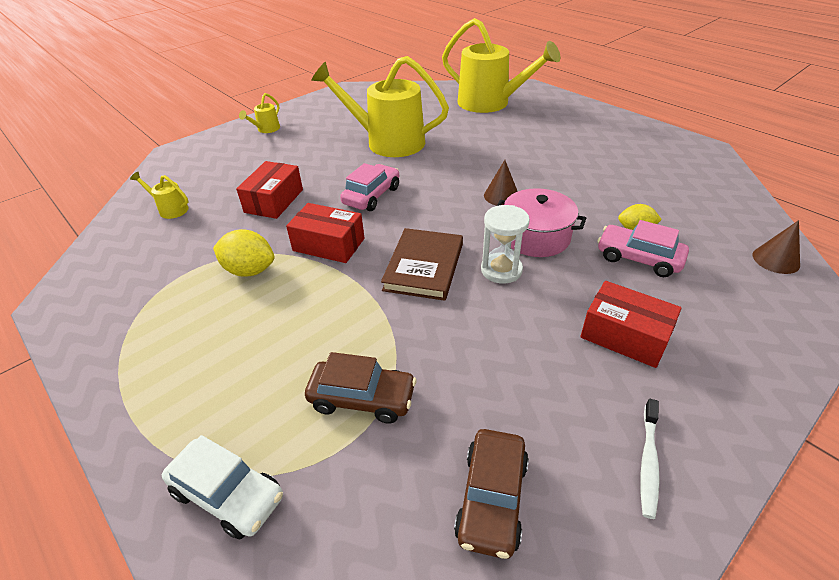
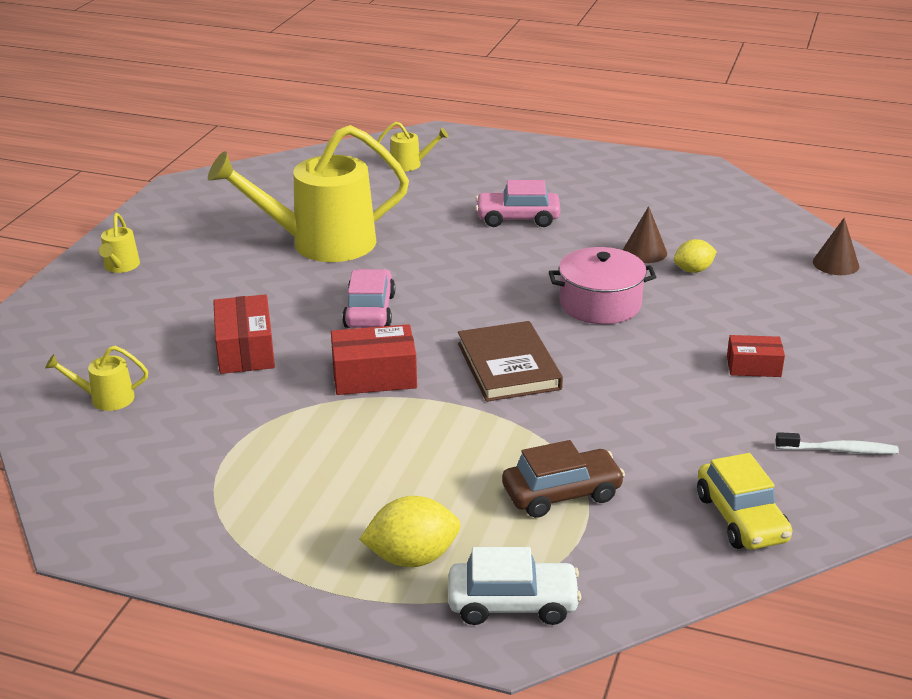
camera: 30 degrees left, 10 degrees down
yellow lemon [213,229,274,277] -> yellow lemon moved to [359,496,461,567]
yellow watering can [442,18,560,113] -> yellow watering can [377,122,449,171], size x0.42
brown car [454,429,529,559] -> yellow car [697,453,792,550]
white hourglass [481,205,530,284] -> none
brown cone [484,160,518,206] -> brown cone moved to [623,206,667,263]
red box [581,281,682,368] -> red box [727,335,785,377], size x0.63
pink car [597,220,689,277] -> pink car moved to [475,180,560,227]
white toothbrush [640,399,660,519] -> white toothbrush turned 75 degrees counterclockwise [775,432,899,454]

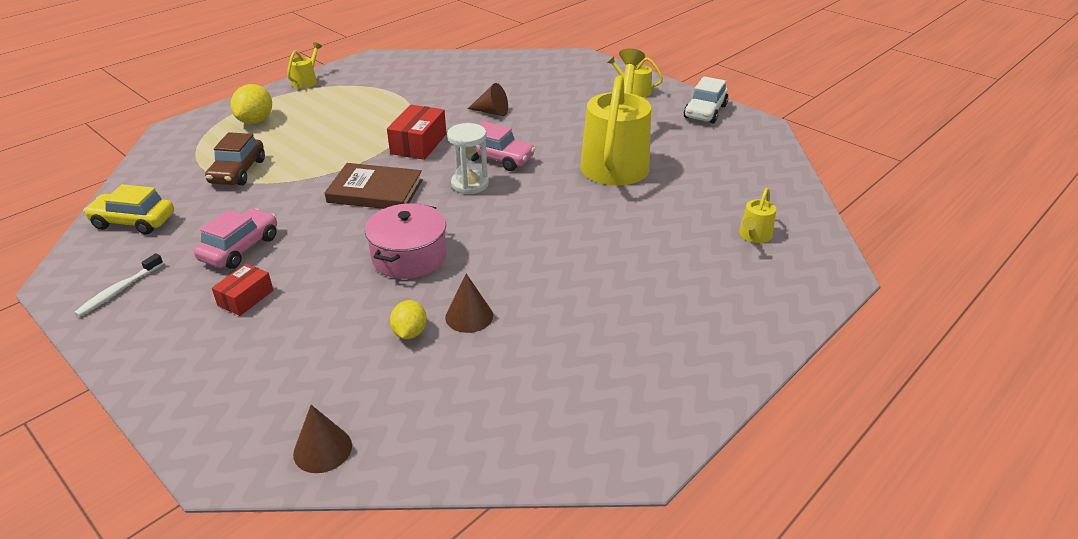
camera: 115 degrees right, 5 degrees up
yellow watering can [45,346,148,411] -> yellow watering can moved to [287,42,322,88]
red box [213,294,275,374] -> brown cone [468,83,508,116]
white car [448,547,582,625] -> white car moved to [684,76,729,123]
pink car [475,180,560,227] -> pink car moved to [194,208,277,269]
none -> white hourglass [447,123,489,194]

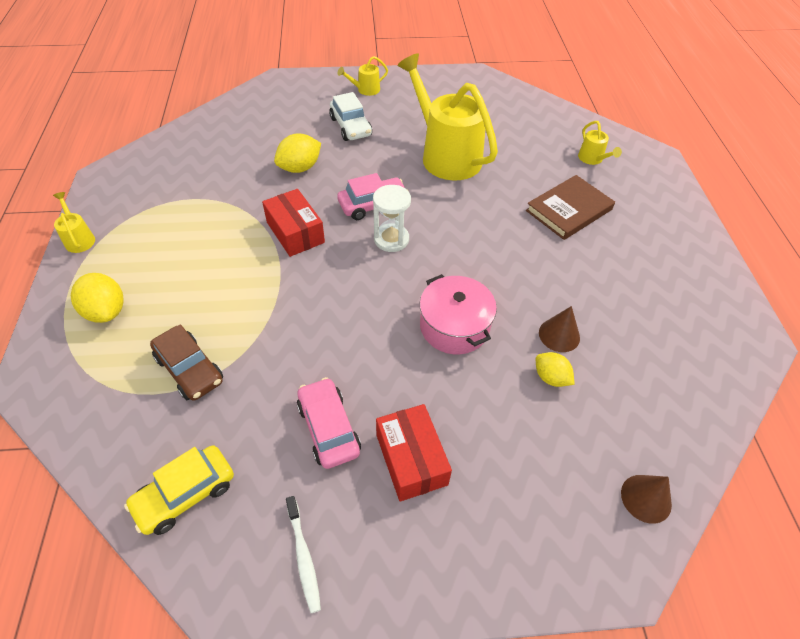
camera: 50 degrees left, 15 degrees up
red box [212,263,273,316] -> red box [376,404,452,501], size x1.58
brown book [325,163,423,209] -> brown book moved to [526,175,615,240]
brown cone [468,83,508,116] -> yellow lemon [274,133,321,173]
white car [684,76,729,123] -> white car moved to [329,92,372,141]

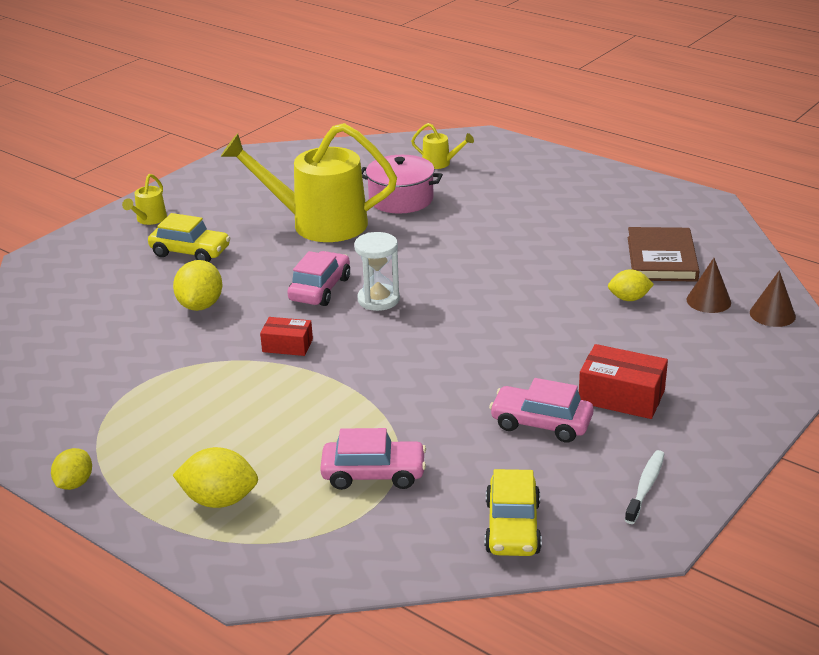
camera: 45 degrees left, 20 degrees down
yellow watering can [53,192,95,253] -> yellow lemon [51,448,92,490]
brown car [150,324,223,401] -> pink car [320,428,426,490]
red box [262,189,325,257] -> red box [260,317,313,356], size x0.63
white toothbrush [286,496,321,613] -> white toothbrush turned 90 degrees counterclockwise [625,450,665,524]
white car [329,92,372,141] -> yellow car [148,213,230,262]
pink pot [420,274,497,354] -> pink pot moved to [361,155,443,214]
brown book [526,175,615,240] -> brown book moved to [628,227,699,282]
brown cone [539,306,580,352] -> brown cone moved to [686,258,731,313]

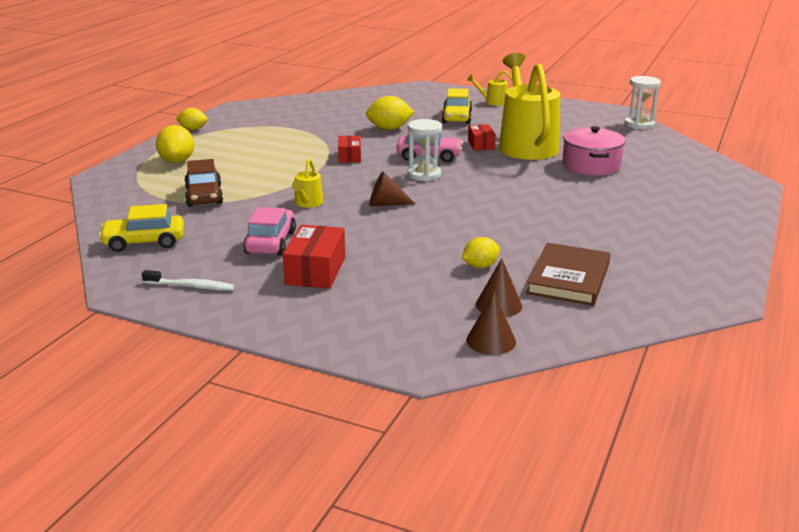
camera: 75 degrees right, 5 degrees down
pink car [320,428,426,490] -> brown car [184,159,223,207]
yellow watering can [411,123,474,169] -> yellow watering can moved to [292,159,323,208]
yellow lemon [608,269,654,301] -> yellow lemon turned 75 degrees clockwise [462,237,500,268]
brown book [628,227,699,282] -> brown book turned 60 degrees counterclockwise [526,243,611,306]
none -> brown cone [369,171,416,206]
none -> red box [468,124,496,151]
none -> white hourglass [625,76,661,129]

